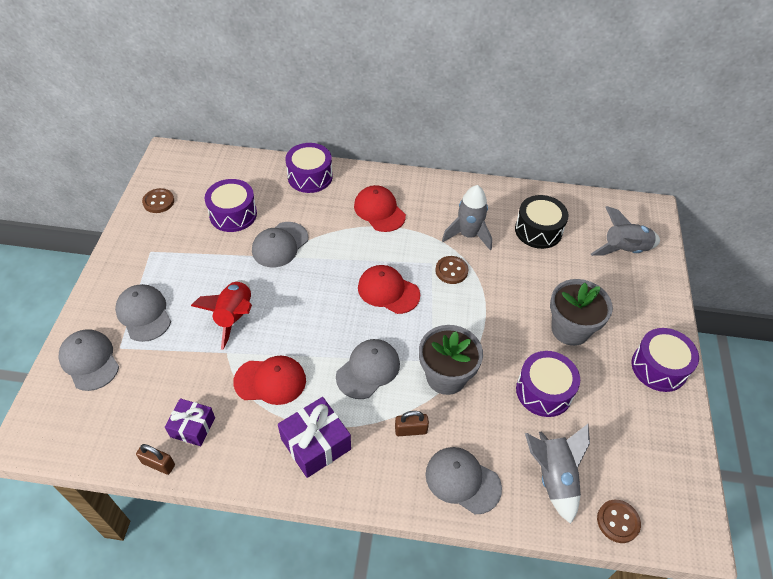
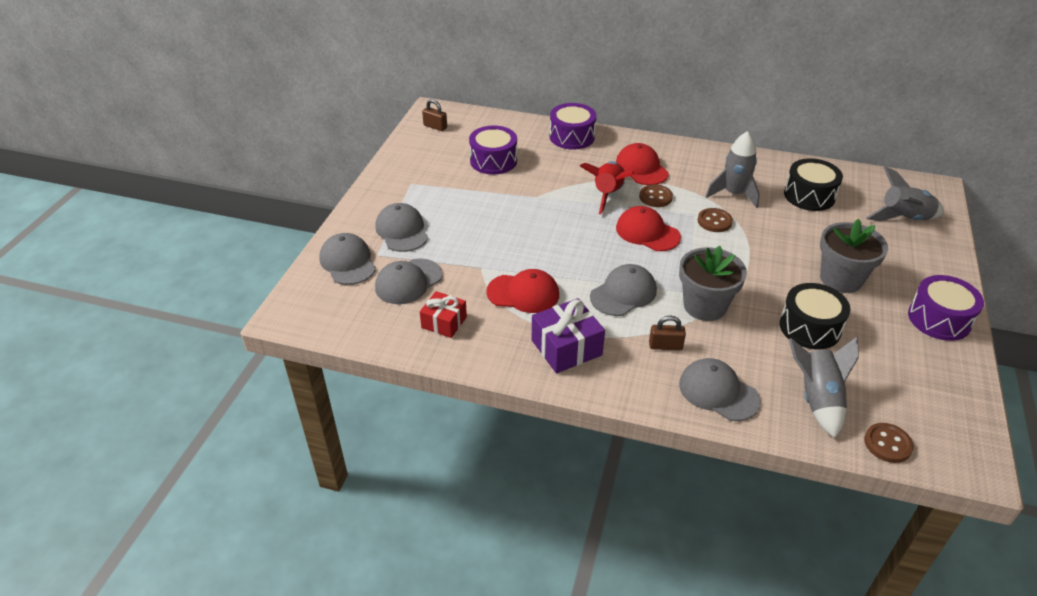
camera: 10 degrees right, 10 degrees down
brown padlock [136,444,175,475] -> brown padlock moved to [422,99,447,131]
brown button [142,188,174,213] -> brown button moved to [639,184,673,207]
purple gift [165,398,215,446] -> red gift [420,291,467,338]
red rocket [191,280,252,350] -> red rocket moved to [580,161,634,214]
grey cap [252,222,308,267] -> grey cap moved to [375,258,442,304]
purple drum [516,351,580,417] -> black drum [779,283,850,349]

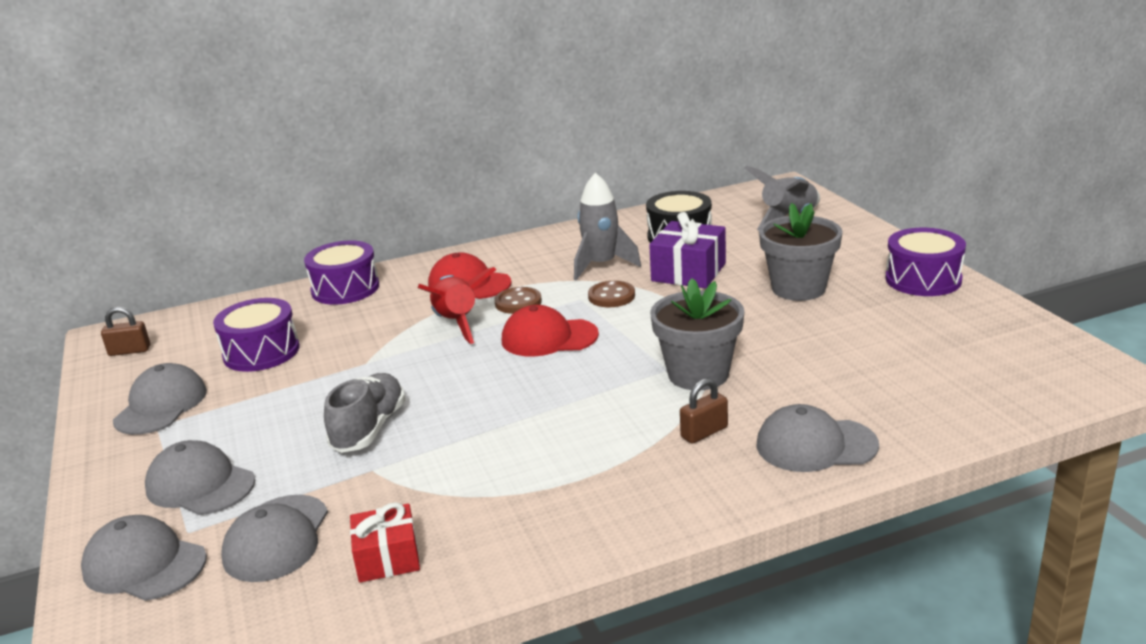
camera: 35 degrees left, 15 degrees down
red cap [487,269,559,313] -> none
purple gift [532,298,605,373] -> purple gift moved to [649,212,726,288]
grey cap [590,264,657,316] -> grey cap moved to [113,363,207,435]
black drum [779,283,850,349] -> none
grey rocket [789,337,859,438] -> none
brown button [864,423,914,463] -> none
none -> grey shoe [324,373,405,453]

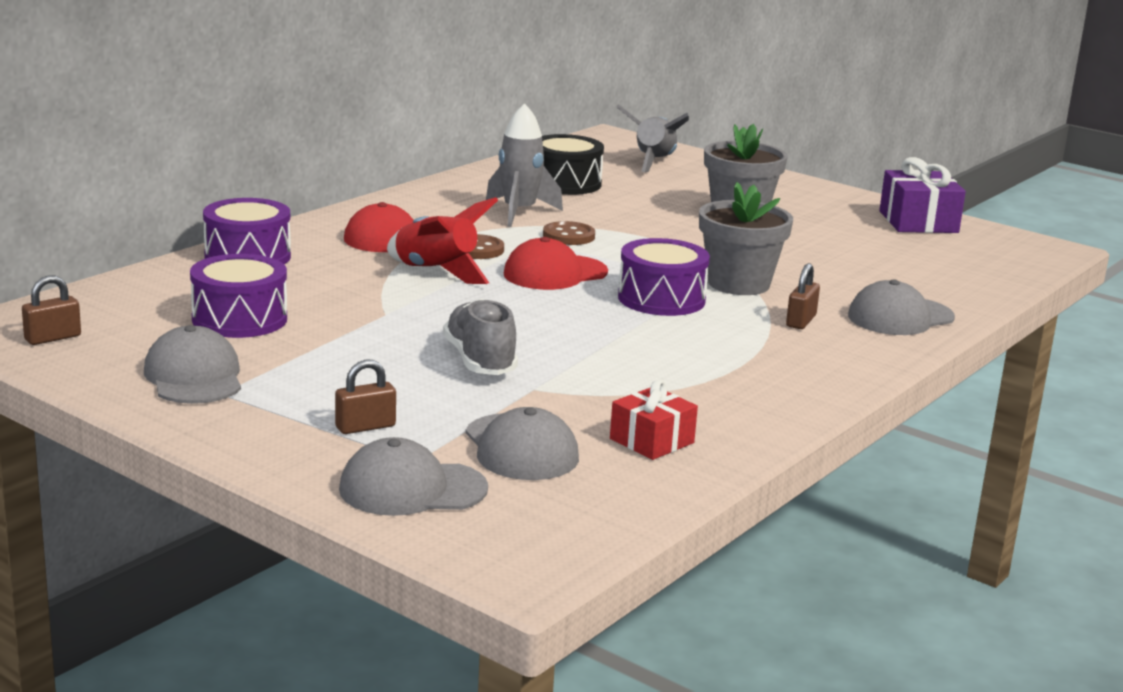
camera: 35 degrees left, 5 degrees down
grey cap [145,440,255,515] -> brown padlock [335,359,396,434]
purple gift [649,212,726,288] -> purple gift moved to [879,157,966,233]
purple drum [885,228,966,296] -> purple drum moved to [618,238,710,316]

